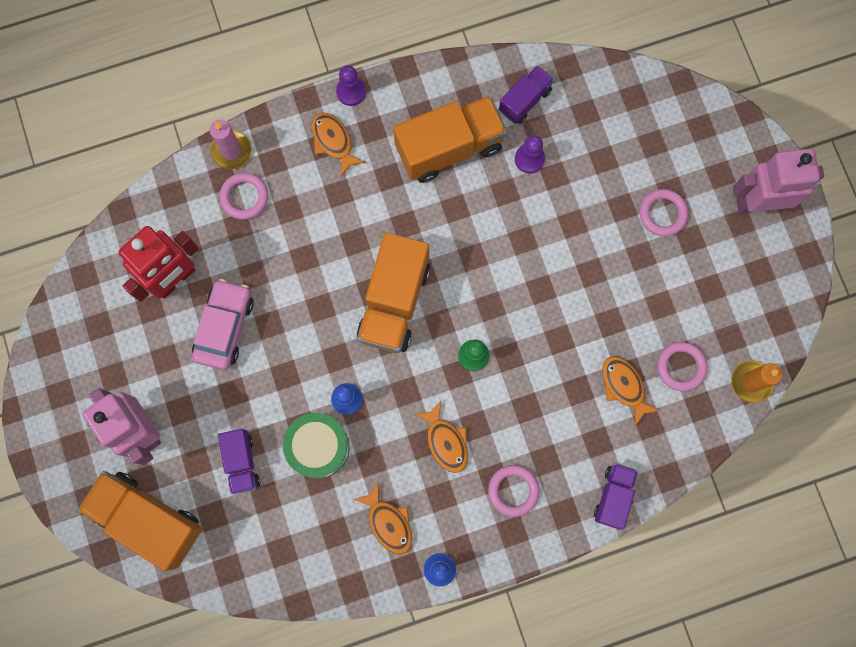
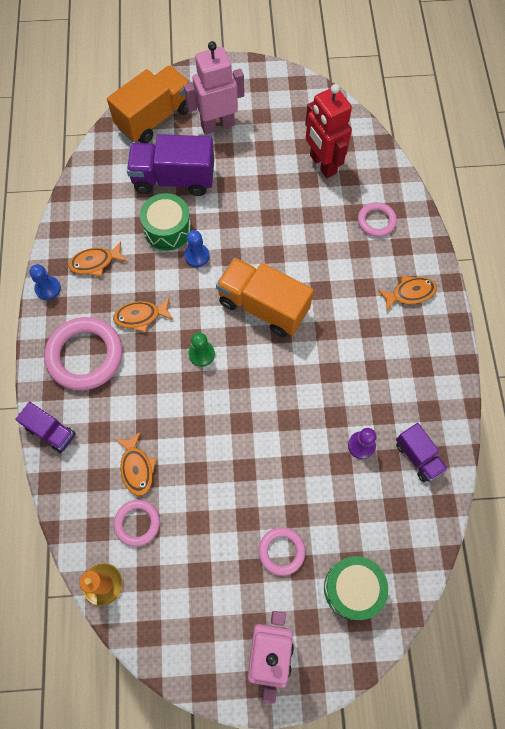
camera: 105 degrees right, 10 degrees down
pink car [192,279,254,370] -> none
pink candle [210,120,252,169] -> none
purple truck [218,429,260,494] -> purple truck [127,134,214,196], size x1.81
purple pawn [336,65,366,106] -> none
orange truck [393,96,507,183] -> none
pink ring [488,465,539,517] -> pink ring [44,317,123,390], size x1.83
orange fish [602,356,660,426] -> orange fish turned 90 degrees clockwise [115,431,157,496]
none -> green drum [324,556,388,620]

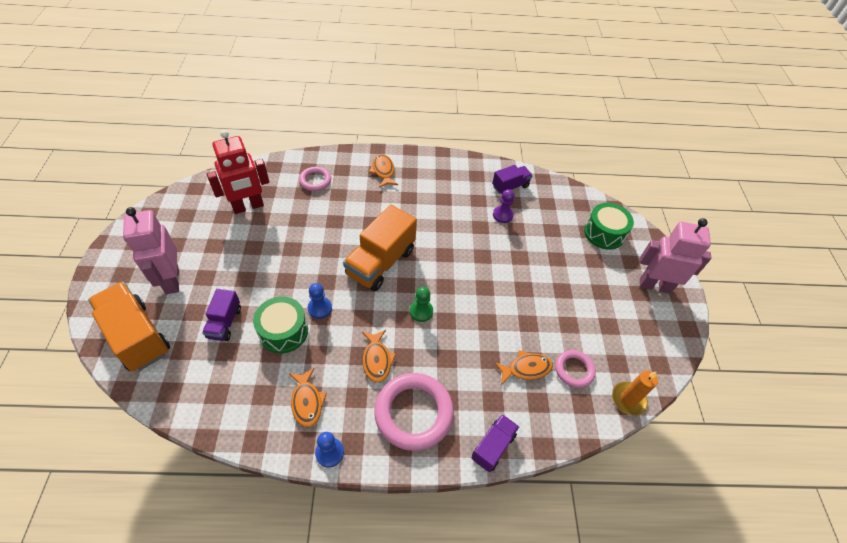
camera: 90 degrees left, 15 degrees down
purple truck [127,134,214,196] -> purple truck [202,289,241,341], size x0.55
pink ring [259,527,305,576] -> none

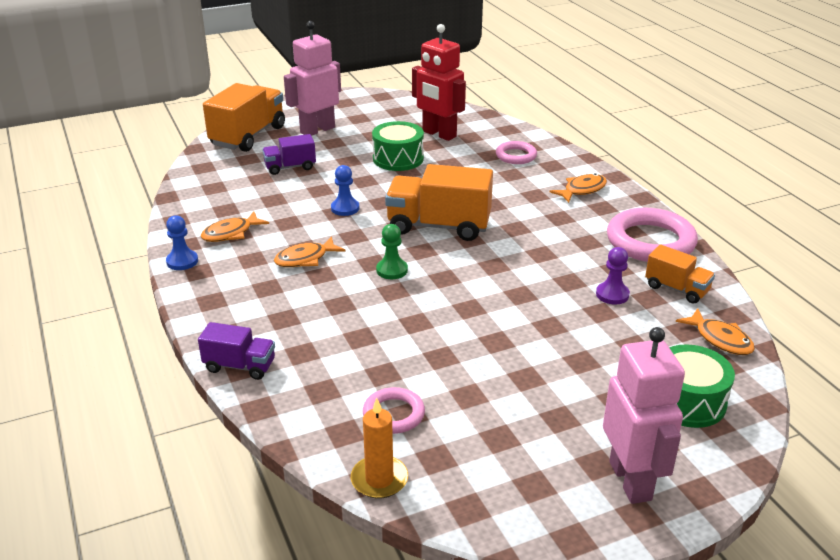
camera: 70 degrees right, 20 degrees down
green drum [253,297,308,354] -> green drum moved to [372,121,424,171]
pink ring [374,373,454,451] -> pink ring moved to [607,208,698,262]
purple truck [492,165,533,194] -> orange truck [645,245,715,304]
orange fish [494,350,553,384] -> orange fish moved to [676,308,755,355]

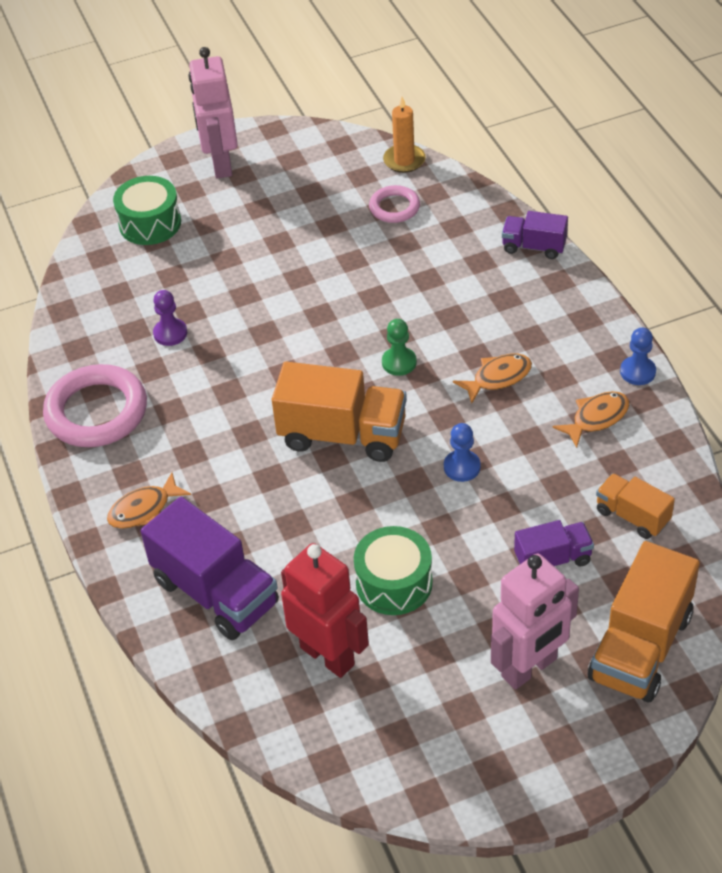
camera: 175 degrees left, 15 degrees up
pink ring [496,141,537,164] -> purple truck [141,497,279,640]
orange truck [645,245,715,304] -> orange truck moved to [596,473,675,539]
orange fish [676,308,755,355] -> none

